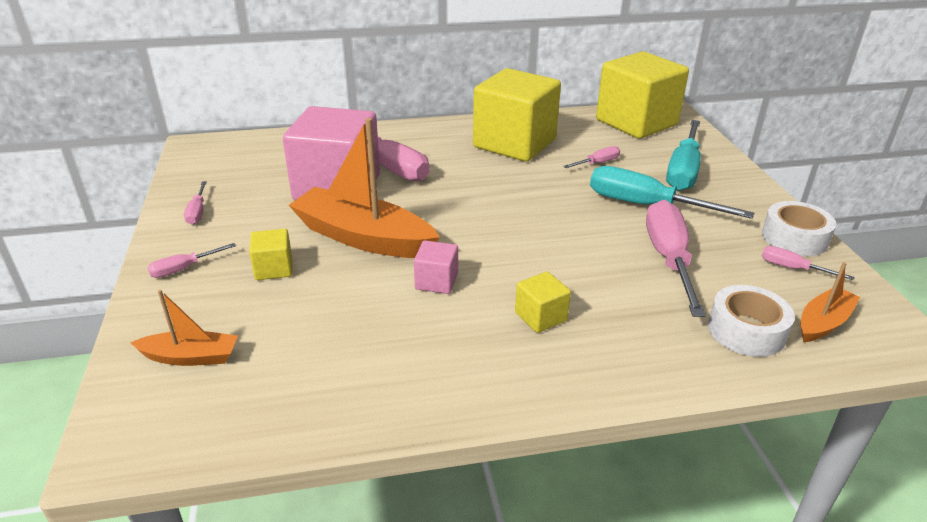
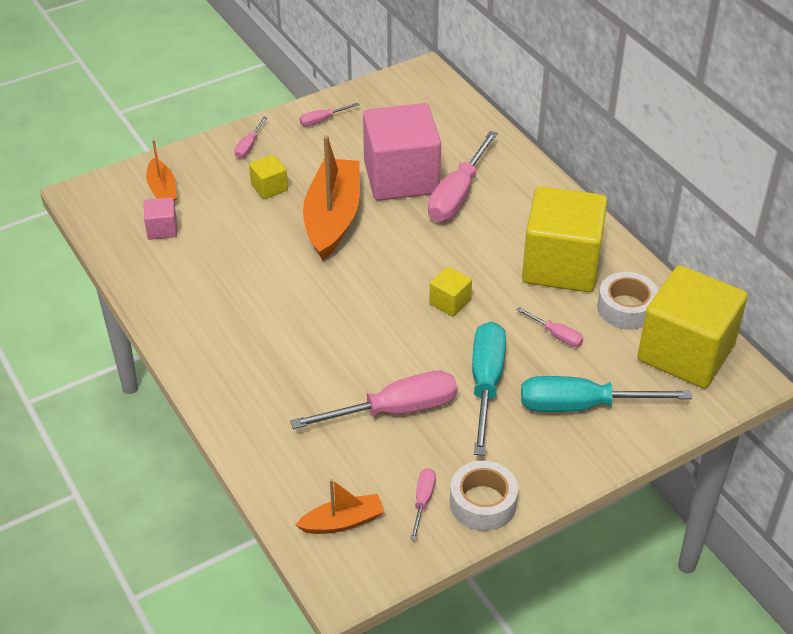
camera: 70 degrees right, 10 degrees up
pink screwdriver [147,243,236,278] -> pink screwdriver turned 105 degrees counterclockwise [234,117,267,158]
pink cube [414,240,458,294] -> pink cube moved to [144,197,177,240]
yellow cube [515,271,571,333] -> yellow cube moved to [429,267,472,316]
white tape [708,285,795,357] -> white tape moved to [597,272,658,330]
orange boat [801,262,860,342] -> orange boat turned 45 degrees counterclockwise [296,479,385,534]

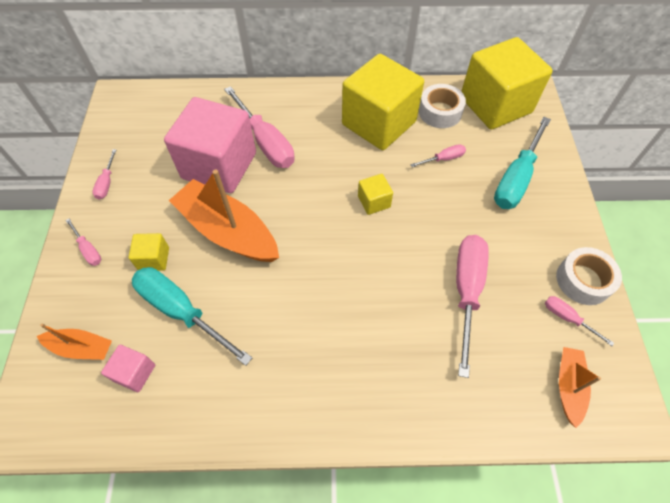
camera: 60 degrees left, 15 degrees up
turquoise screwdriver [472,321,506,456] -> turquoise screwdriver moved to [132,267,252,366]

